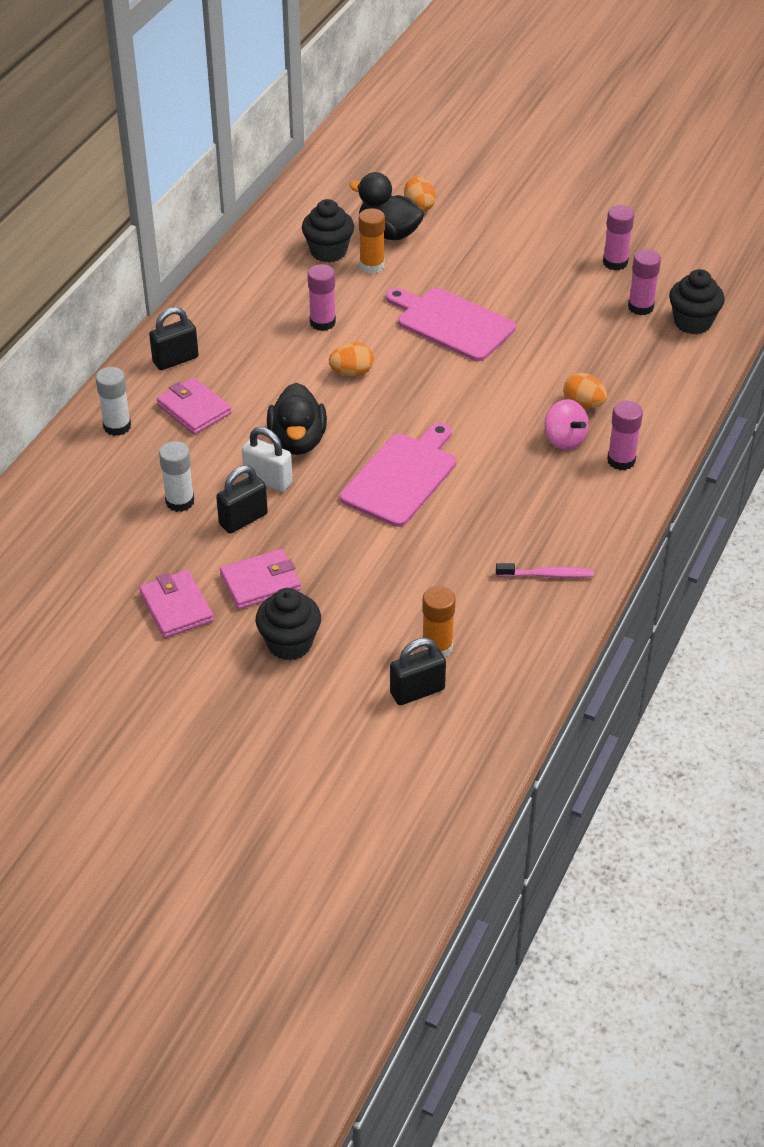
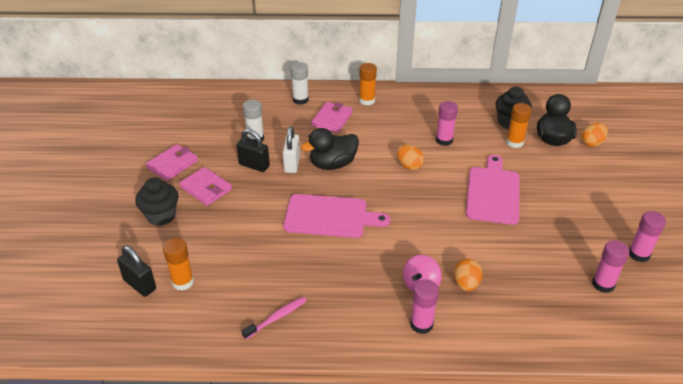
camera: 65 degrees right, 5 degrees down
black padlock [149,307,199,370] -> orange glue stick [359,63,377,105]
pink toothbrush [496,563,594,578] -> pink toothbrush turned 105 degrees counterclockwise [241,297,306,340]
black cupcake [669,269,725,334] -> none

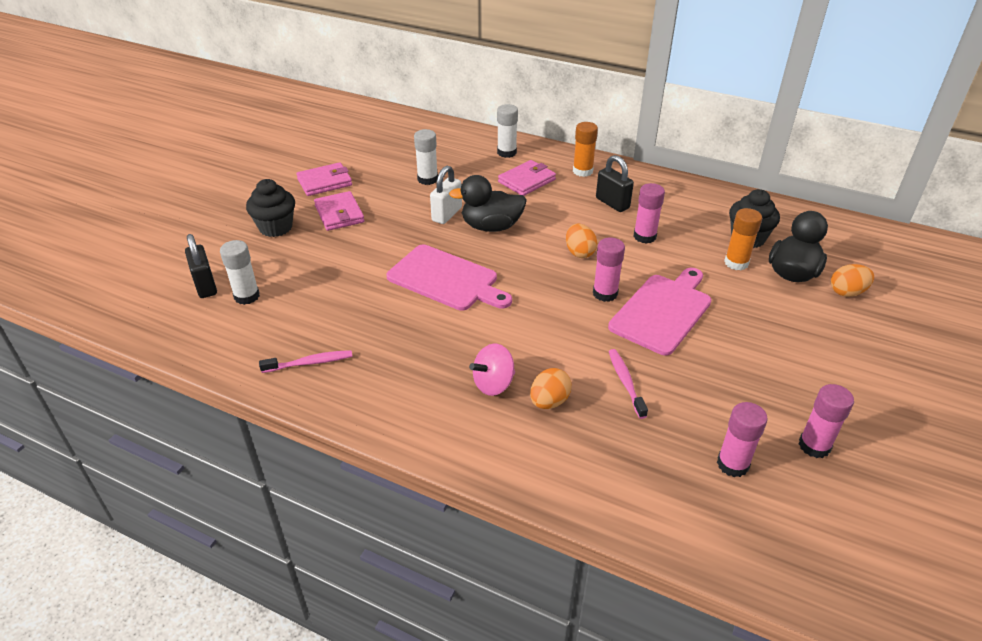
camera: 25 degrees right, 0 degrees up
orange glue stick [163,238,194,290] -> white glue stick [220,240,260,305]
black padlock [236,129,270,172] -> black padlock moved to [596,155,634,212]
pink glue stick [410,279,439,334] -> pink glue stick moved to [593,237,625,302]
none -> pink toothbrush [609,349,648,419]

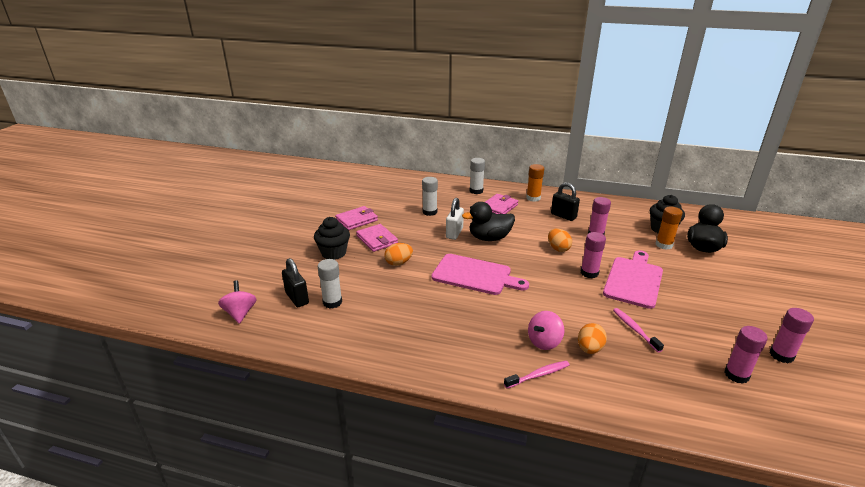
camera: 10 degrees left, 10 degrees down
pink toothbrush [259,350,352,373] -> pink toothbrush moved to [504,361,570,388]
orange egg [831,264,874,297] -> orange egg moved to [384,243,413,266]
none -> pink spinning top [218,280,257,324]

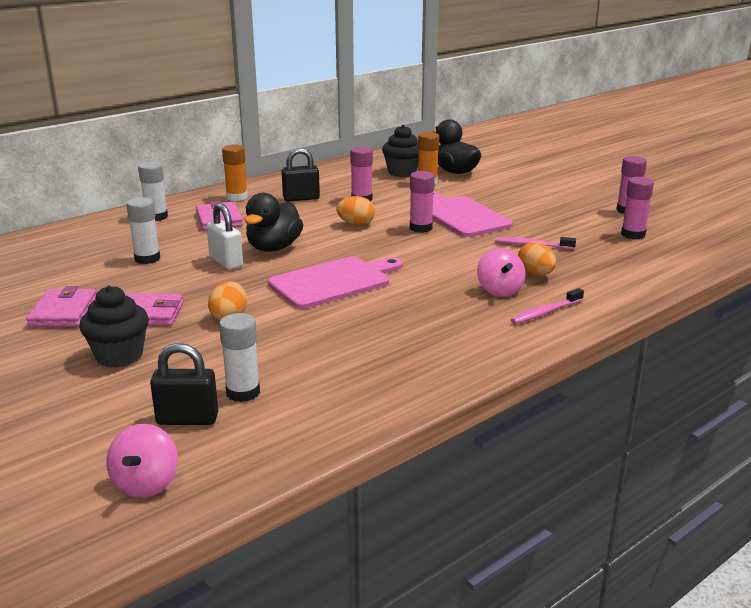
camera: 55 degrees left, 5 degrees down
pink spinning top [218,280,257,324] -> pink spinning top turned 105 degrees counterclockwise [106,424,178,498]
pink toothbrush [504,361,570,388] -> pink toothbrush turned 135 degrees counterclockwise [511,288,584,324]

